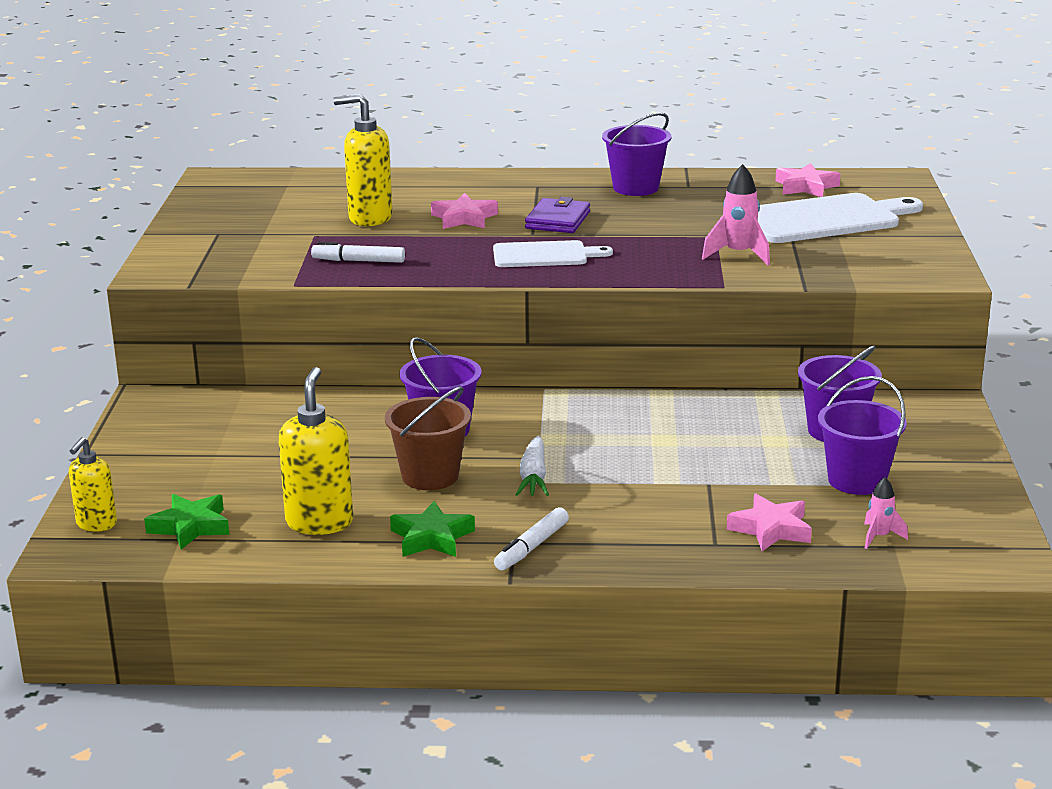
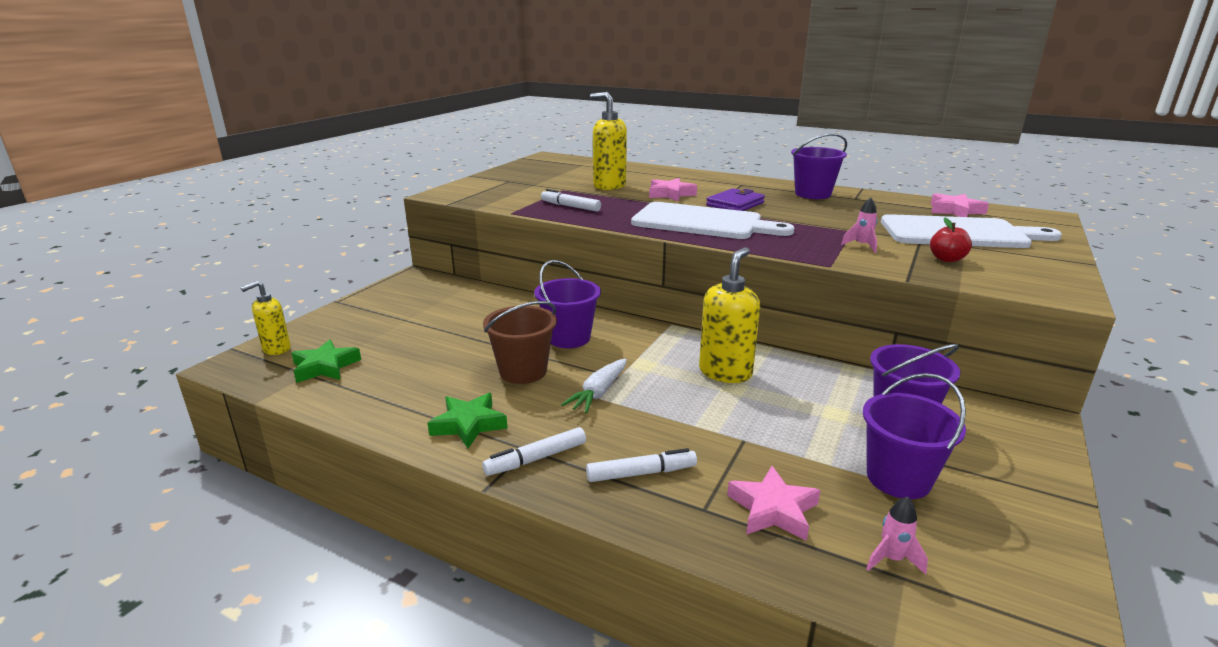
camera: 25 degrees right, 0 degrees up
yellow soap dispenser [278,367,353,535] -> yellow soap dispenser moved to [699,247,760,383]
white cutting board [493,240,613,267] -> white cutting board [631,202,794,239], size x1.65
pink rocket [702,164,770,265] -> pink rocket [841,197,877,253], size x0.60
none -> white marker [586,448,697,482]
none -> red apple [930,218,972,262]

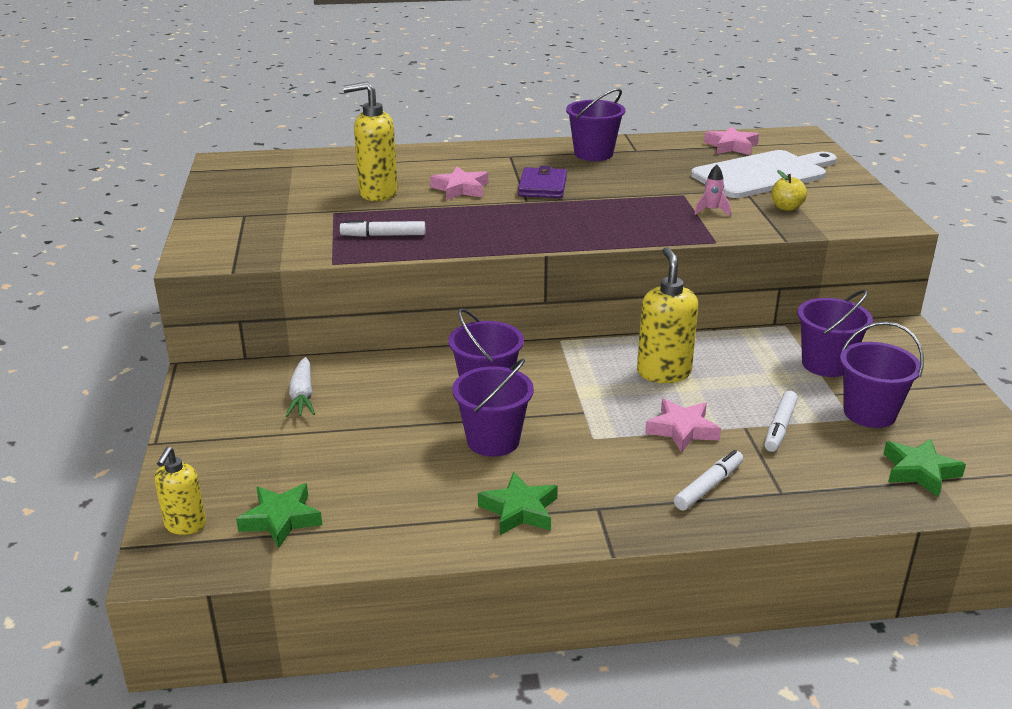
camera: 35 degrees left, 5 degrees up
white marker [482,427,586,476] -> white marker moved to [764,391,798,452]
brown bucket [483,301,557,384] -> purple bucket [452,359,534,457]
white carrot [561,359,627,413] -> white carrot moved to [285,357,315,417]
white cutting board [631,202,794,239] -> none
pink star [727,466,821,541] -> pink star moved to [645,399,721,453]
pink rocket [866,496,928,574] -> green star [883,439,966,497]
red apple [930,218,972,262] -> yellow apple [771,170,807,211]

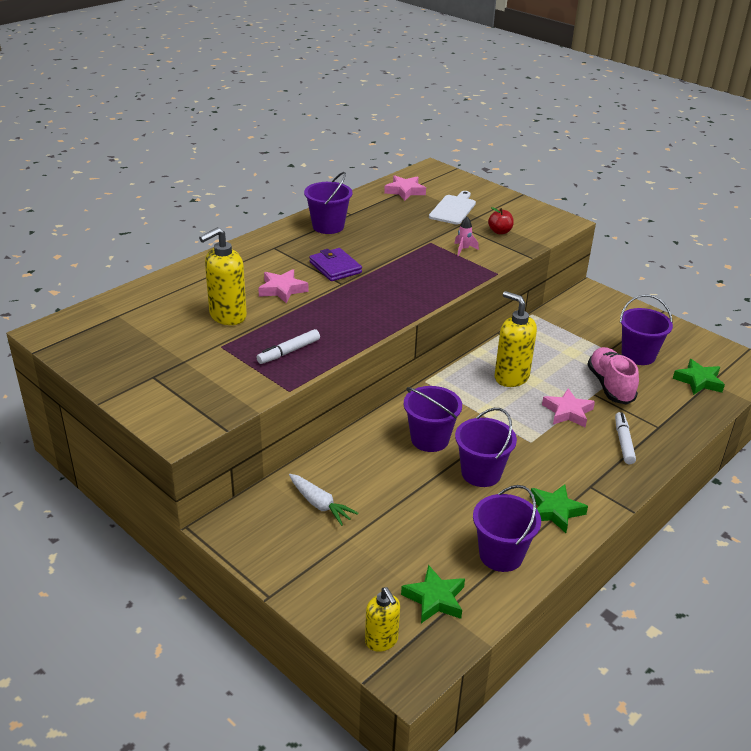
camera: 40 degrees left, 5 degrees up
white cutting board [691,150,837,198] -> white cutting board [429,191,476,224], size x0.61
white marker [764,391,798,452] -> pink shoe [587,347,639,405]
yellow apple [771,170,807,211] -> red apple [488,207,514,234]
purple bucket [798,290,873,377] -> purple bucket moved to [473,485,541,572]

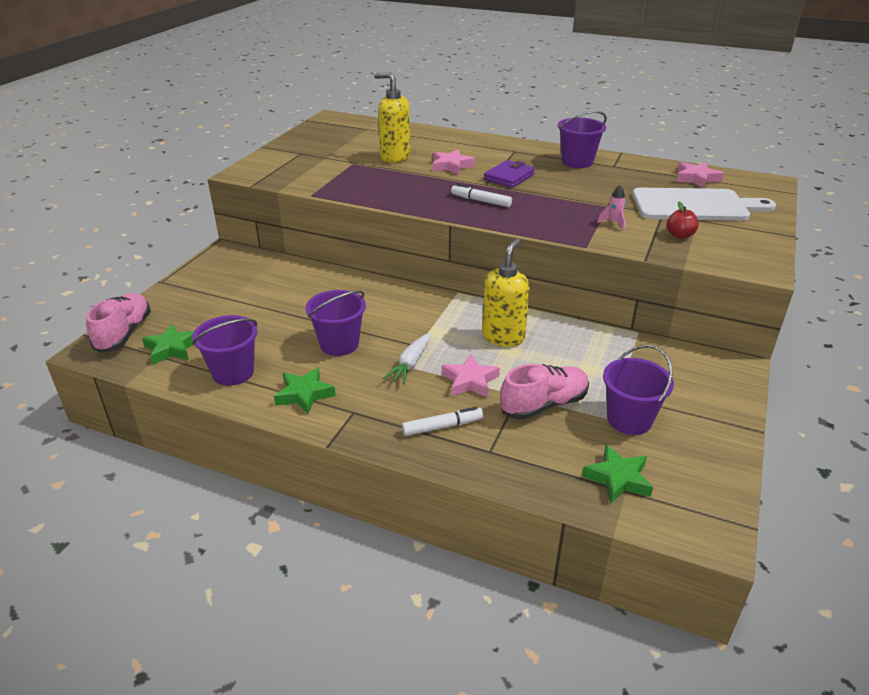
camera: 70 degrees right, 0 degrees up
white marker [256,329,320,364] -> white marker moved to [451,184,512,207]
white carrot [289,474,359,526] -> white carrot moved to [383,333,431,384]
yellow soap dispenser [365,587,400,652] -> pink shoe [86,293,151,353]
purple bucket [404,386,462,452] -> none
white cutting board [429,191,476,224] -> white cutting board [632,188,776,221], size x1.65

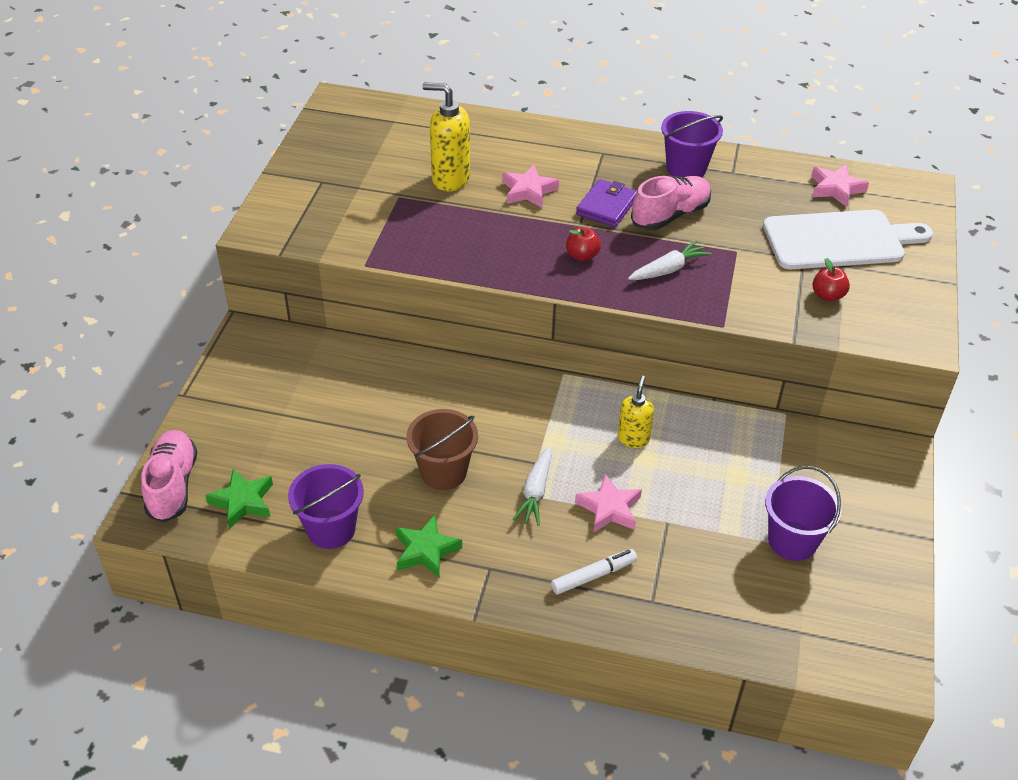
camera: 10 degrees left, 10 degrees up
purple bucket [306,290,366,356] -> brown bucket [406,409,478,490]
white marker [451,184,512,207] -> red apple [566,227,601,261]
yellow soap dispenser [482,238,530,347] -> yellow soap dispenser [618,376,654,448], size x0.63
pink shoe [500,364,589,420] -> pink shoe moved to [631,175,711,230]
green star [582,445,653,504] -> none
pink rocket [597,185,626,231] -> none
none -> white carrot [628,240,711,280]

